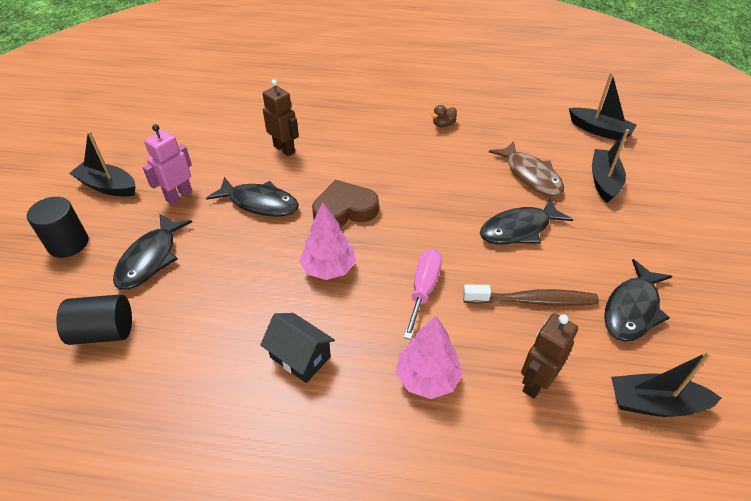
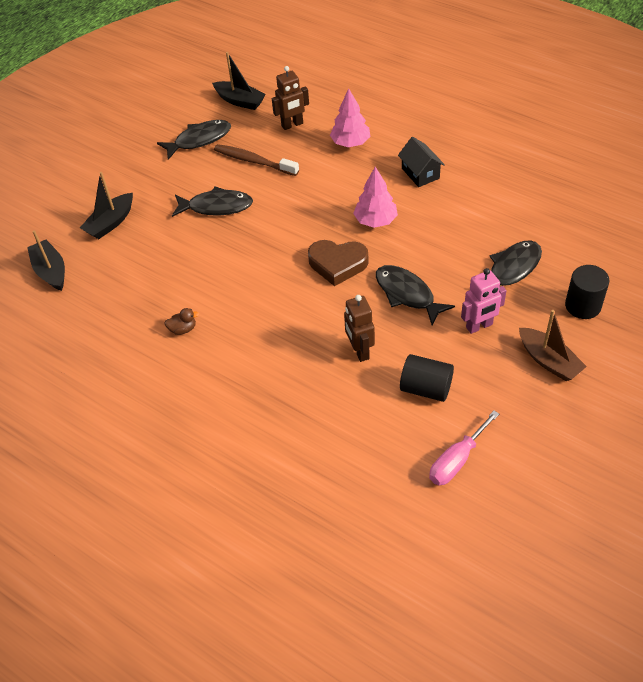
camera: 150 degrees left, 5 degrees up
black cylinder [56,294,132,345] -> black cylinder moved to [400,354,454,402]
black boat [69,131,136,197] -> brown boat [519,310,587,381]
pink screwdriver [403,249,442,340] -> pink screwdriver moved to [429,410,499,485]
brown fish [489,141,564,196] -> none

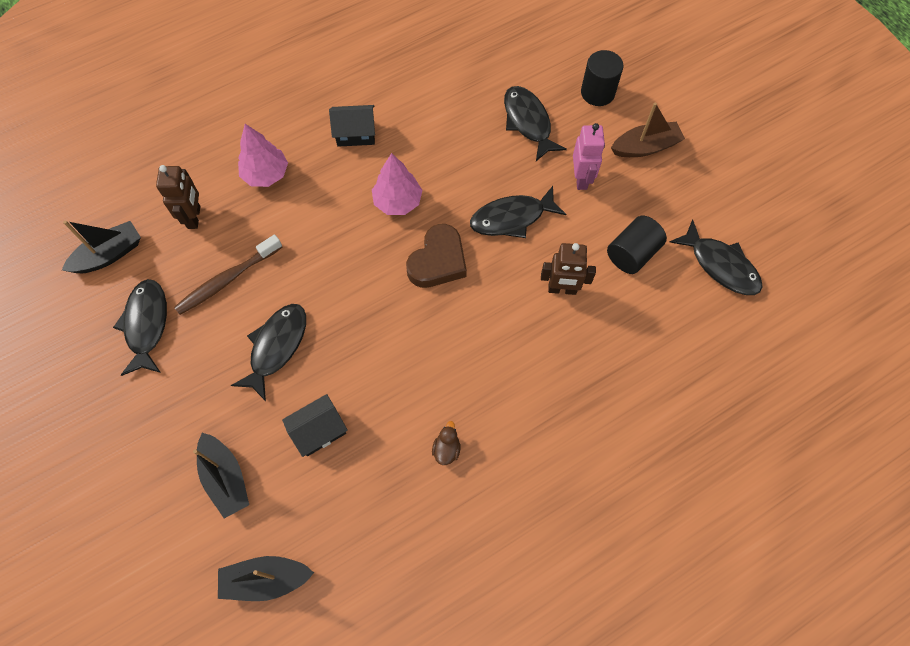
camera: 70 degrees left, 15 degrees up
pink screwdriver [429,410,499,485] -> black fish [670,219,763,295]
none -> black house [282,394,348,457]

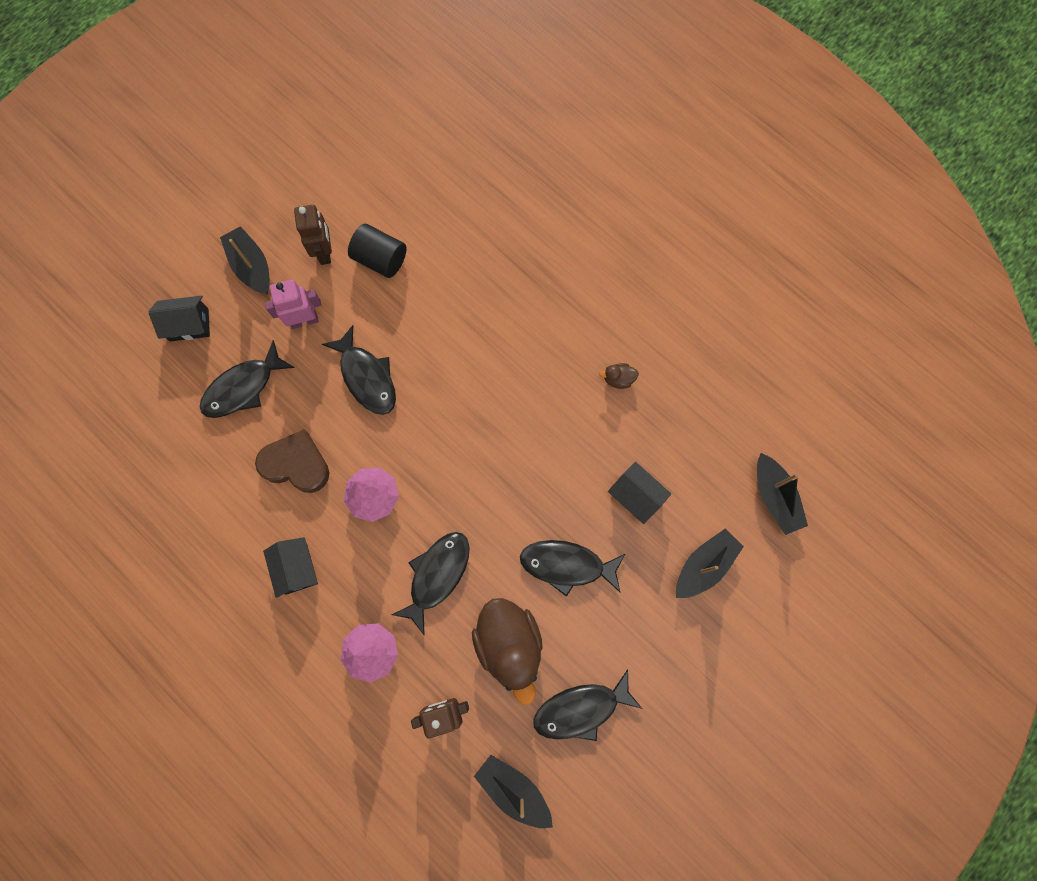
camera: 105 degrees left, 10 degrees up
brown toothbrush [174,234,282,315] -> brown duck [472,598,543,705]
brown heart [406,224,467,288] -> brown heart moved to [255,430,329,493]
brown robot [541,243,596,295] -> brown robot moved to [294,205,332,265]
black cylinder [581,50,623,106] -> black house [148,296,210,342]
brown boat [611,103,685,157] -> black boat [220,226,270,294]
black fish [670,219,763,295] -> black fish moved to [391,532,470,636]

